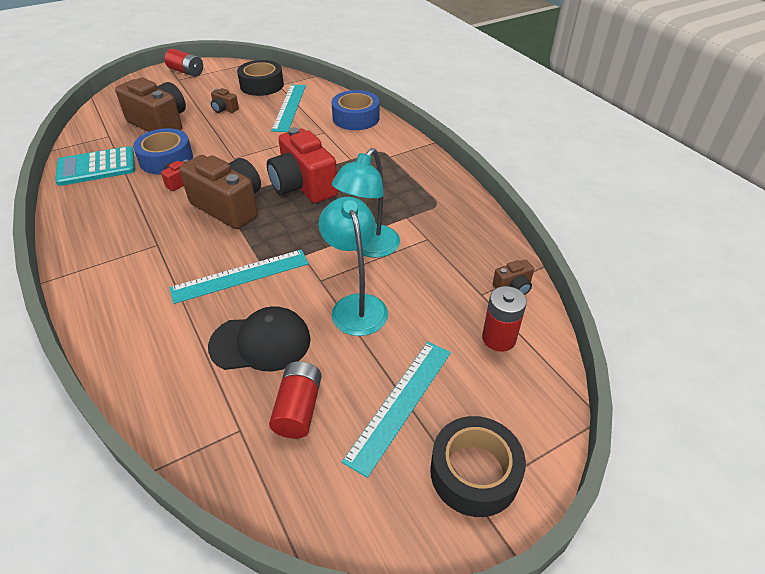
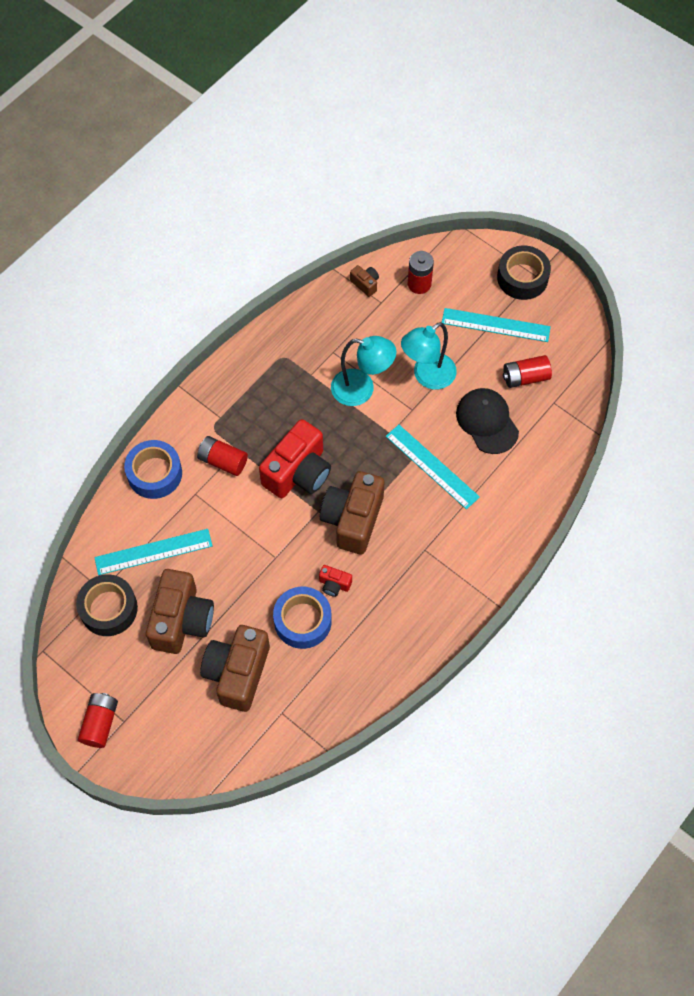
camera: 110 degrees left, 20 degrees up
turquoise calculator [55,146,135,186] -> none
brown camera [211,88,239,113] -> brown camera [146,569,214,654], size x2.28
none -> red battery [197,436,248,476]

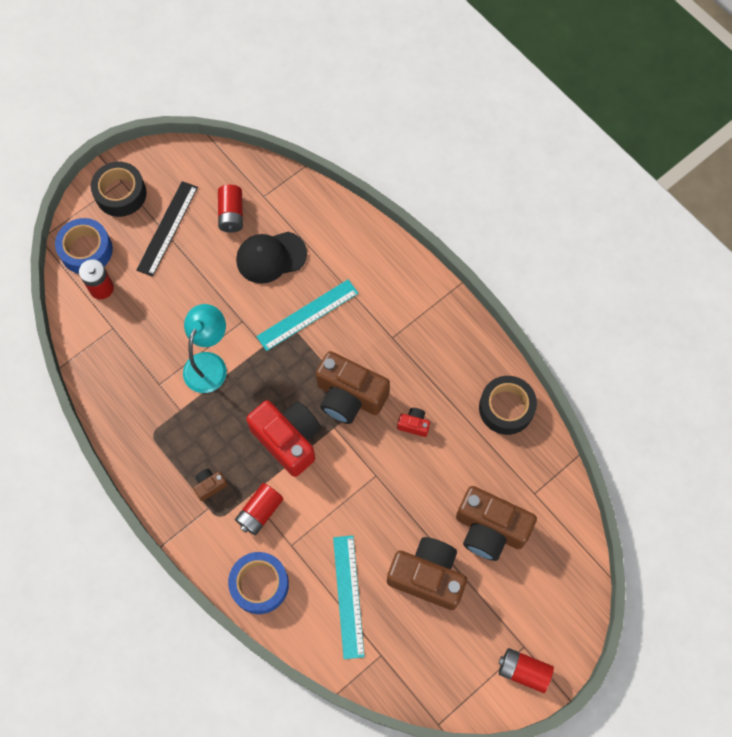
camera: 80 degrees left, 5 degrees up
black tape [76,574,138,636] -> black tape moved to [479,376,537,435]
blue tape [273,587,332,649] -> blue tape moved to [55,218,113,274]
red camera [319,565,352,597] -> red camera turned 105 degrees counterclockwise [397,408,430,437]
brown camera [350,265,379,297] -> brown camera moved to [193,469,228,501]
turquoise lamp [401,322,457,390] -> none
turquoise ruler [442,308,551,342] -> black ruler [136,181,198,277]

